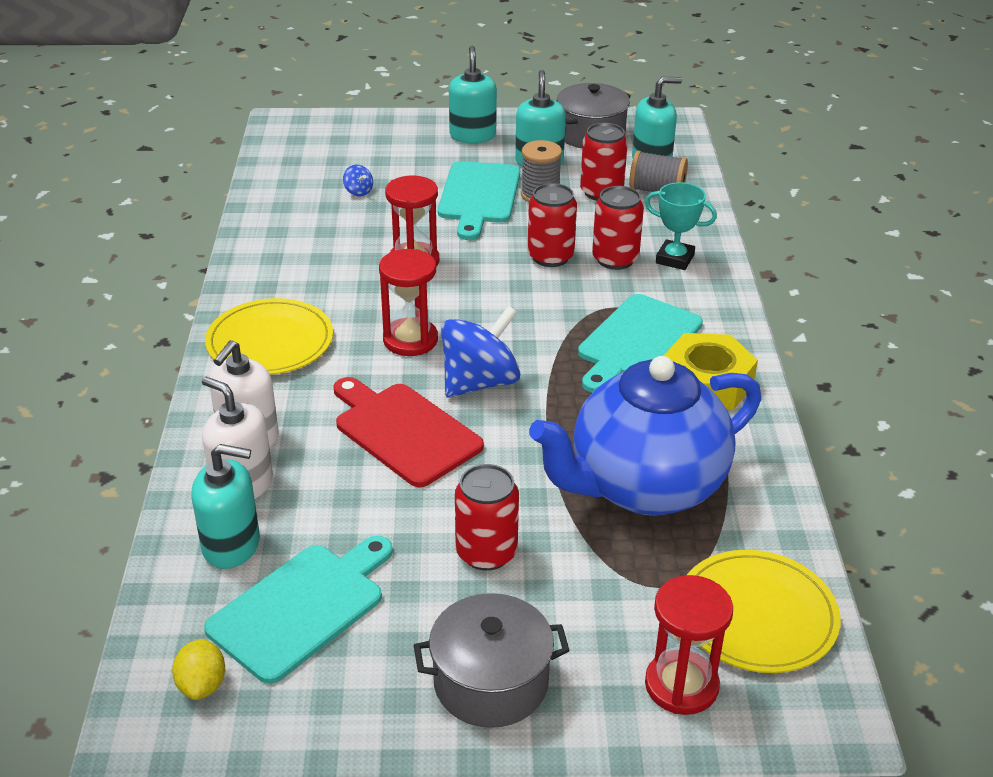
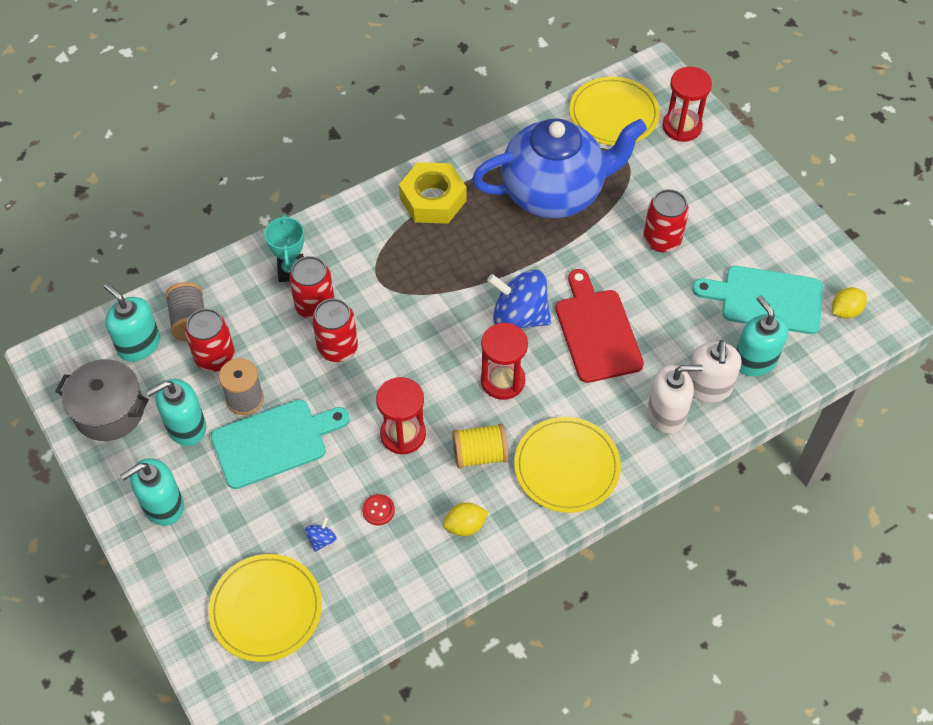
camera: 120 degrees left, 20 degrees up
red cutting board [333,377,484,487] -> red cutting board turned 150 degrees clockwise [556,269,644,383]
grey pot [414,593,570,728] -> none
blue teapot [529,356,761,516] -> blue teapot turned 45 degrees counterclockwise [472,118,647,219]
turquoise cutting board [578,294,703,393] -> none
none -> yellow plate [208,554,322,662]
none -> red button [362,494,395,525]
none -> yellow lemon [443,502,489,536]
none -> yellow spool [452,424,508,469]

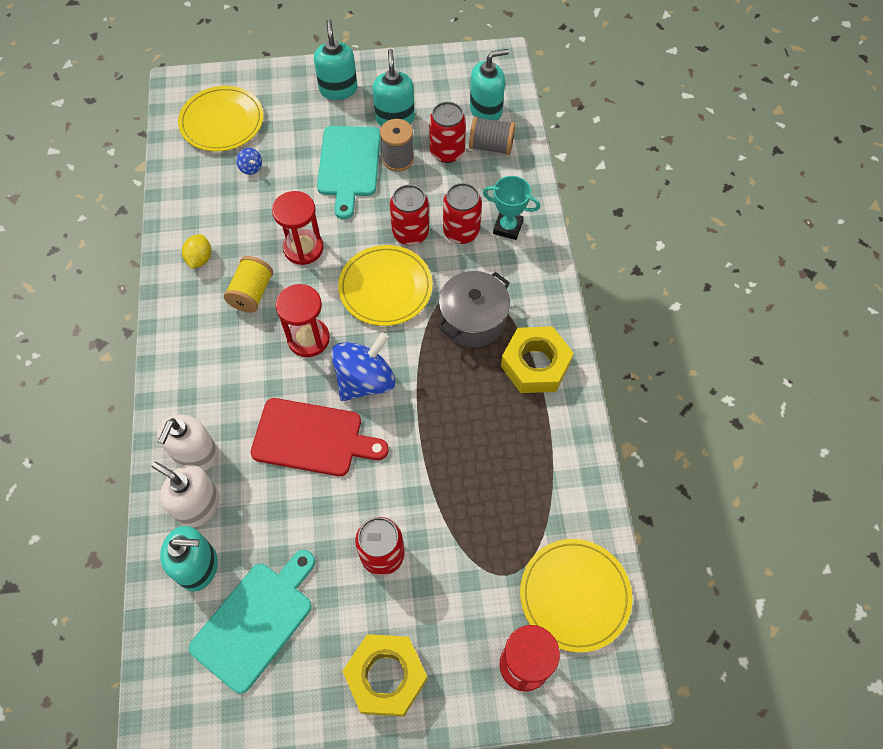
camera: 115 degrees right, 5 degrees up
grey pot [55,359,149,441] -> grey pot moved to [438,271,510,347]
red button [362,494,395,525] -> none
blue teapot [472,118,647,219] -> none
yellow plate [514,417,621,513] -> yellow plate moved to [338,245,433,326]
yellow lemon [832,287,867,319] -> none
none -> yellow nut [343,634,428,717]

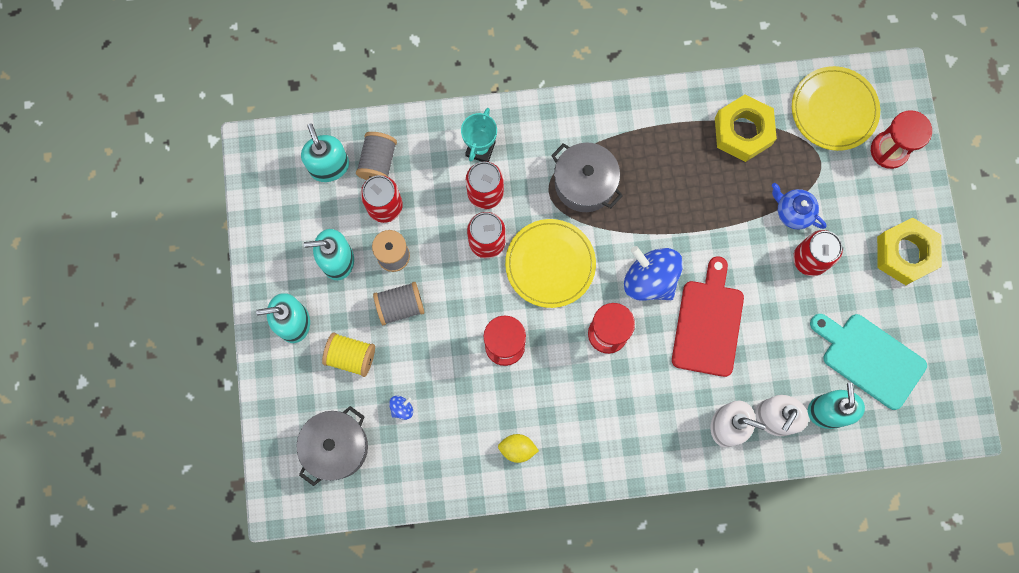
camera: 90 degrees left, 15 degrees up
yellow plate [178,86,264,152] -> grey pot [297,406,368,486]
yellow spool [224,256,273,313] -> yellow spool moved to [322,332,375,377]
turquoise cutting board [317,126,381,219] -> grey spool [373,282,424,325]
yellow nut [501,326,574,393] -> yellow nut moved to [715,94,777,162]
none -> blue teapot [772,183,827,229]

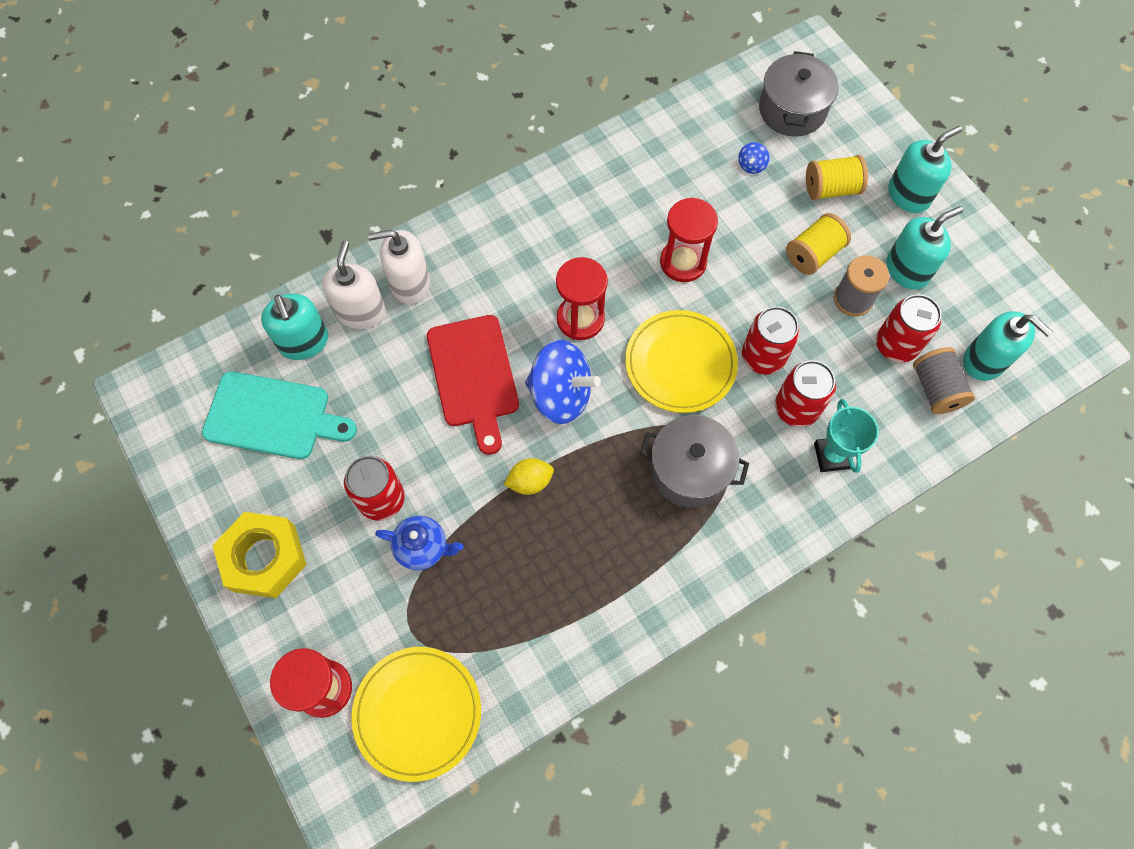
camera: 155 degrees right, 10 degrees down
grey spool [373,282,424,325] -> yellow spool [786,213,851,275]
yellow lemon [498,434,539,463] -> yellow lemon moved to [504,458,554,495]
yellow nut [715,94,777,162] -> none

